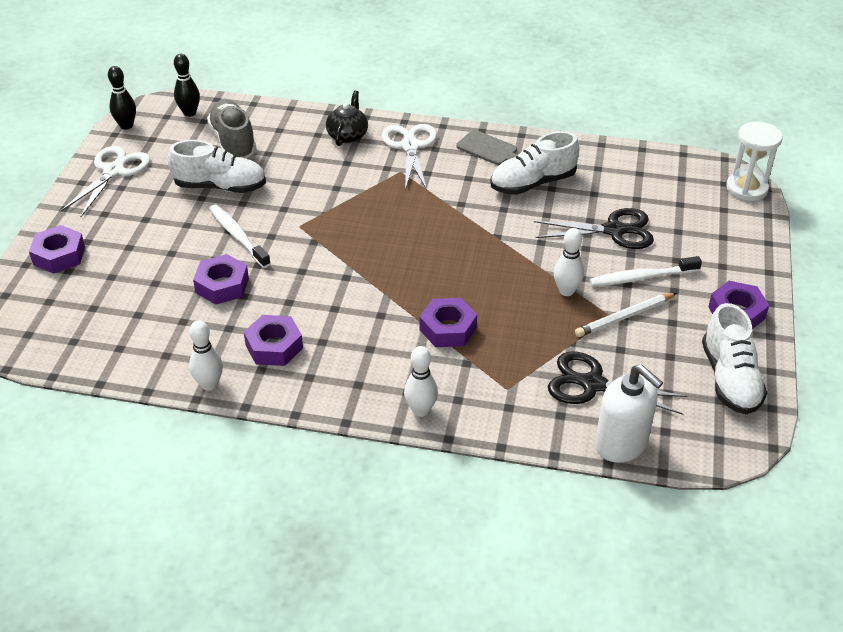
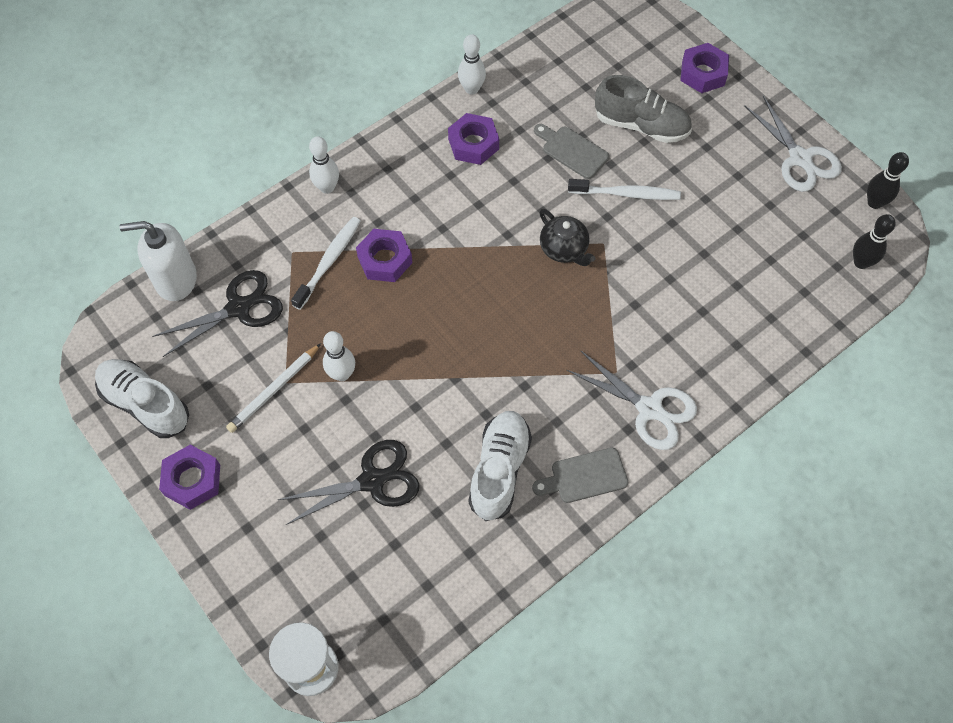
camera: 130 degrees right, 20 degrees up
white shoe [168,140,266,193] -> none
purple nut [193,254,249,305] -> grey cutting board [534,124,609,179]
grey shoe [207,100,257,159] -> grey shoe moved to [595,75,692,143]
black teapot [326,91,368,146] -> black teapot moved to [539,209,595,266]
black scissors [534,208,654,249] -> black scissors turned 150 degrees counterclockwise [278,440,420,525]
white pencil [575,293,676,337] -> white pencil turned 150 degrees counterclockwise [226,343,321,433]
white toothbrush [589,256,702,286] -> white toothbrush moved to [291,217,361,310]

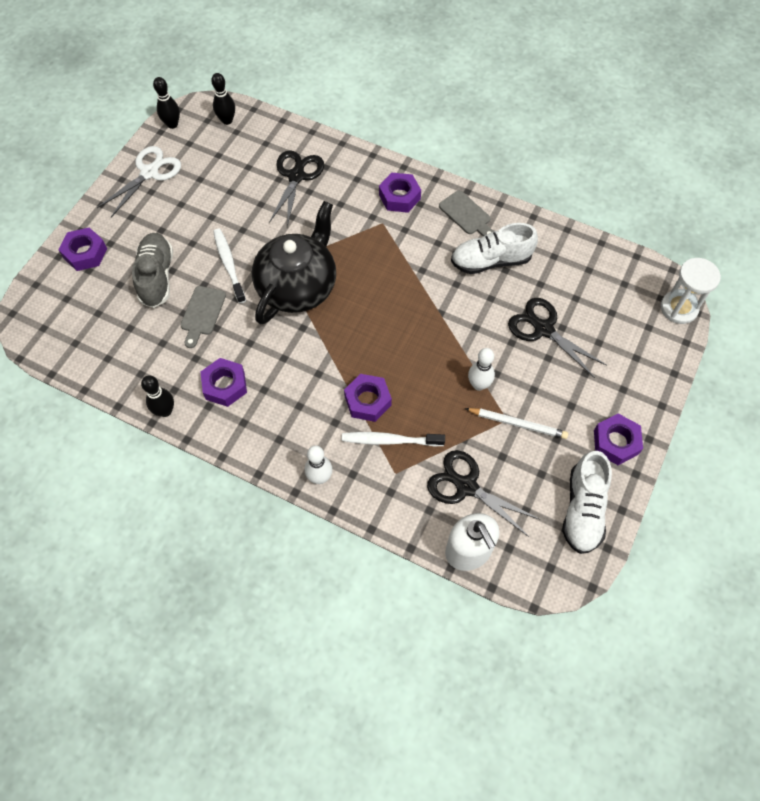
camera: 115 degrees left, 0 degrees up
white bowling pin [458,34,486,95] -> black bowling pin [141,376,174,417]
black teapot [539,209,595,266] -> black teapot [252,201,336,324], size x2.05
white scissors [566,351,697,450] -> purple nut [379,173,421,213]
none -> black scissors [269,150,324,227]

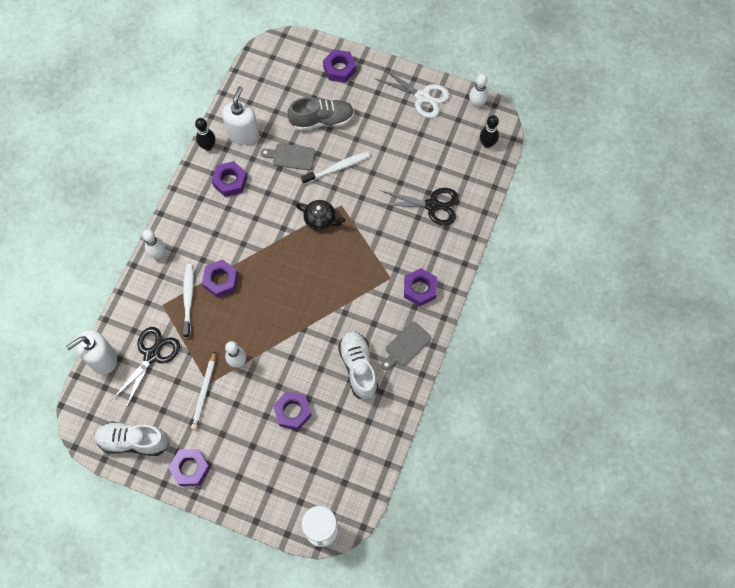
camera: 85 degrees right, 5 degrees up
black bowling pin [153,77,180,129] -> white bowling pin [469,74,488,108]
black teapot [252,201,336,324] -> black teapot [296,200,345,231], size x0.49
black scissors [508,298,607,378] -> purple nut [273,391,312,430]
none -> white soap dispenser [222,86,259,145]

